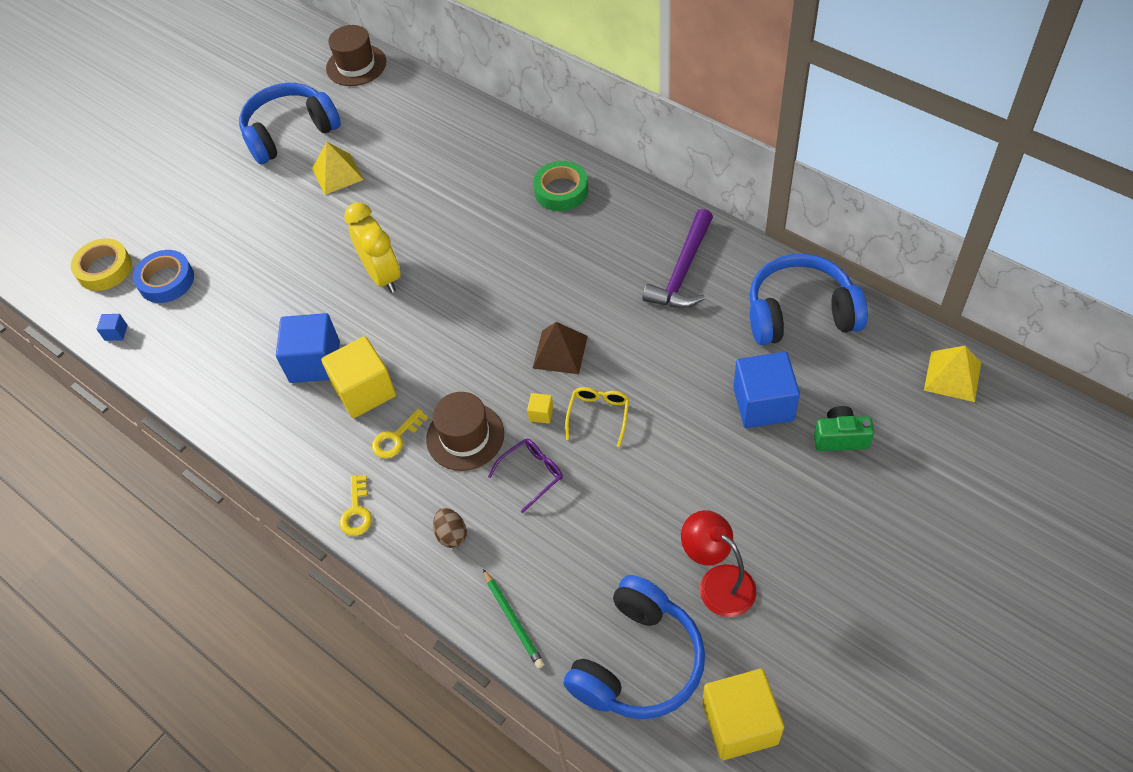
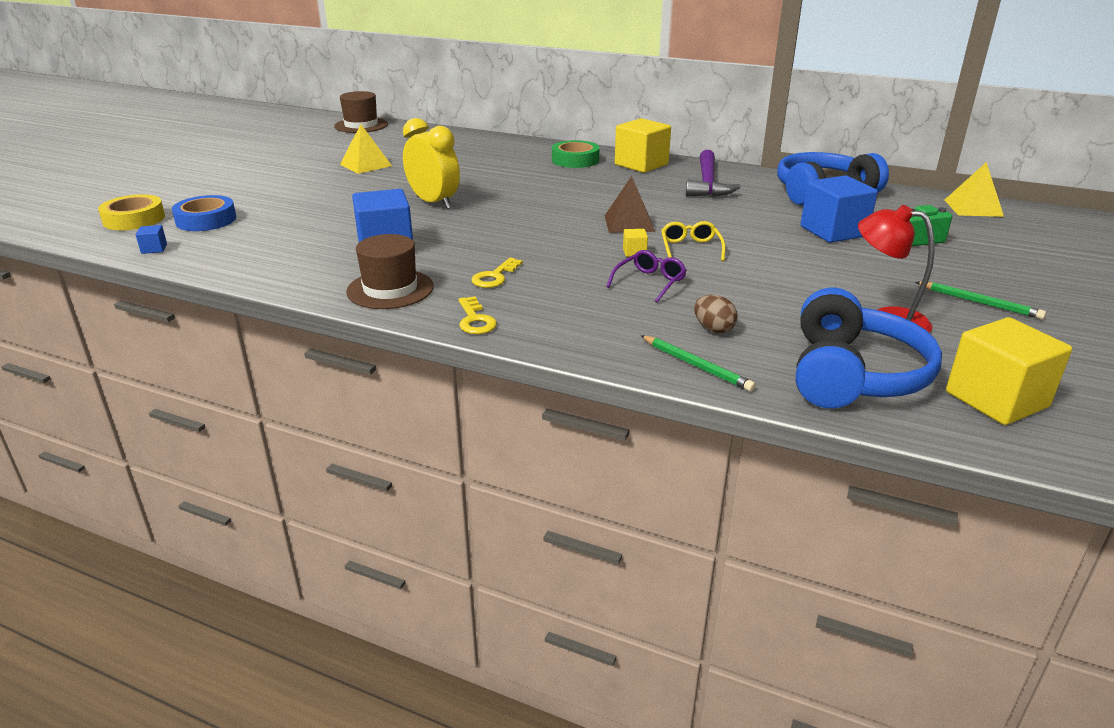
camera: 20 degrees left, 25 degrees down
blue headphones [239,83,341,164] -> none
yellow cube [321,336,396,418] -> yellow cube moved to [615,118,671,173]
brown hat [426,392,504,471] -> brown hat moved to [346,234,434,309]
brown egg [433,508,467,548] -> brown egg moved to [694,295,738,333]
none -> green pencil [915,281,1046,319]

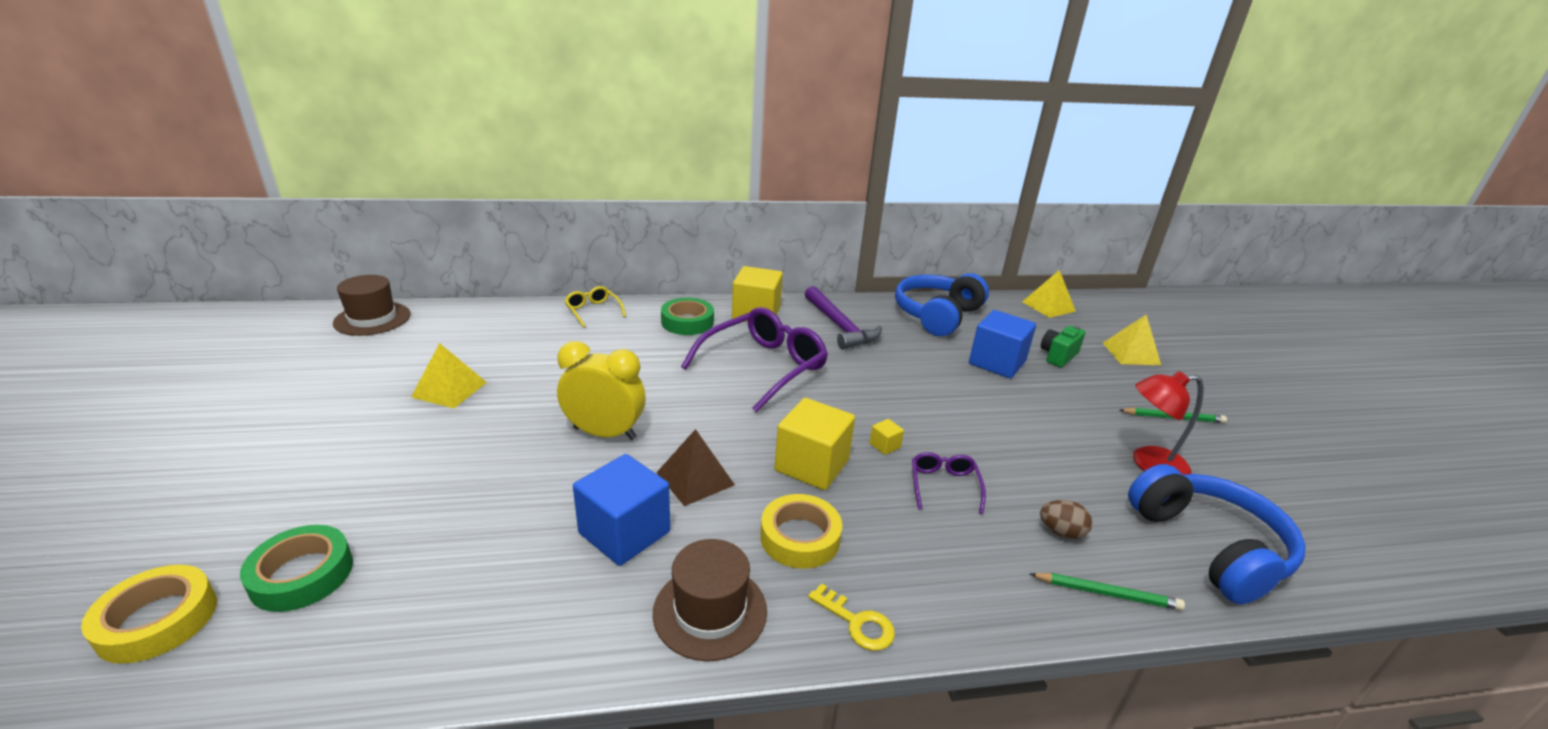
camera: 35 degrees left, 0 degrees up
blue cube [136,225,167,254] -> none
blue tape [172,195,236,231] -> green tape [240,525,353,612]
yellow key [471,258,523,288] -> yellow tape [760,494,842,569]
brown pyramid [605,176,655,233] -> brown pyramid moved to [656,429,735,506]
yellow glasses [661,221,726,261] -> yellow glasses moved to [564,286,626,328]
yellow cube [946,317,1072,425] -> yellow cube moved to [775,398,855,490]
none -> purple glasses [681,307,828,412]
none -> yellow pyramid [1103,315,1161,365]

